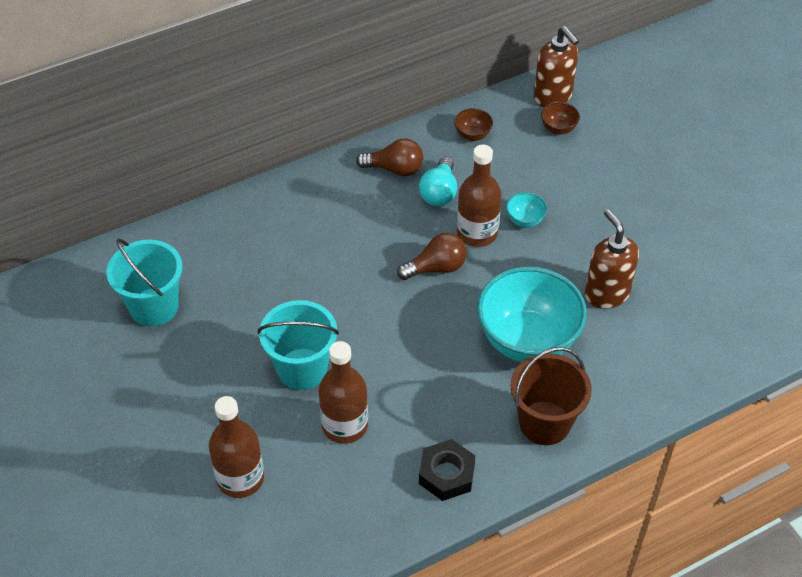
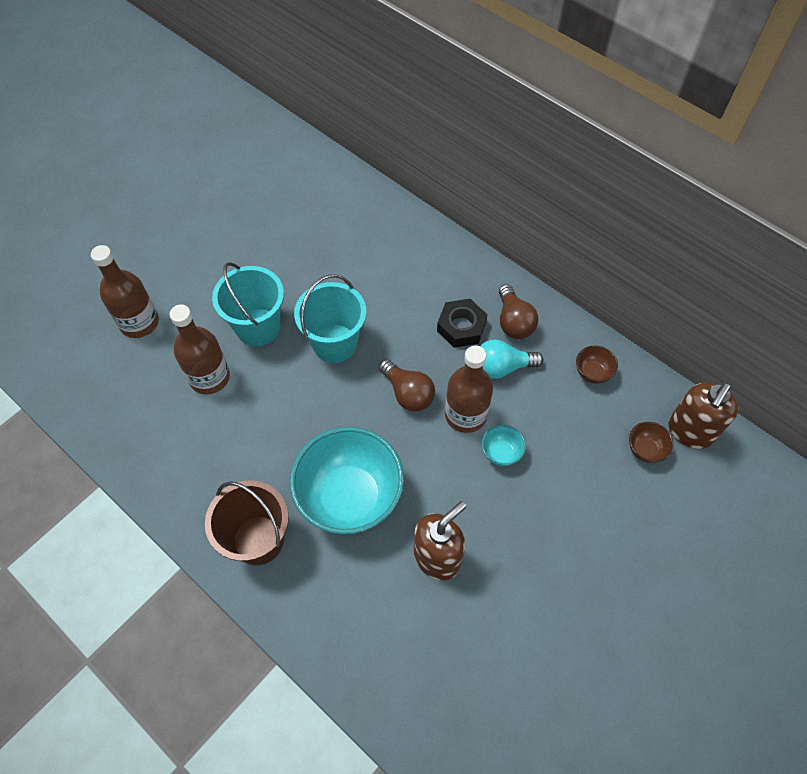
camera: 70 degrees right, 10 degrees up
turquoise bucket [106,239,183,327] -> turquoise bucket moved to [294,274,366,363]
black nut [419,439,476,501] -> black nut moved to [437,299,488,348]

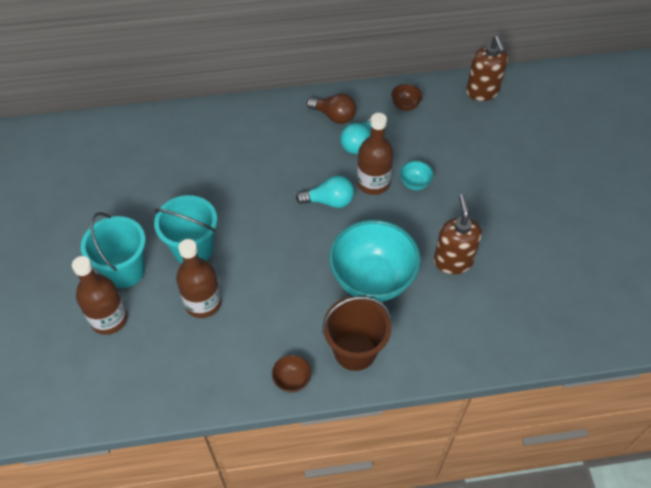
camera: 50 degrees left, 5 degrees down
turquoise bucket [294,274,366,363] -> turquoise bucket moved to [81,212,146,288]
brown light bulb [379,359,435,411] -> turquoise light bulb [296,175,354,208]
black nut [437,299,488,348] -> none
brown bowl [629,422,674,463] -> brown bowl moved to [272,355,312,393]

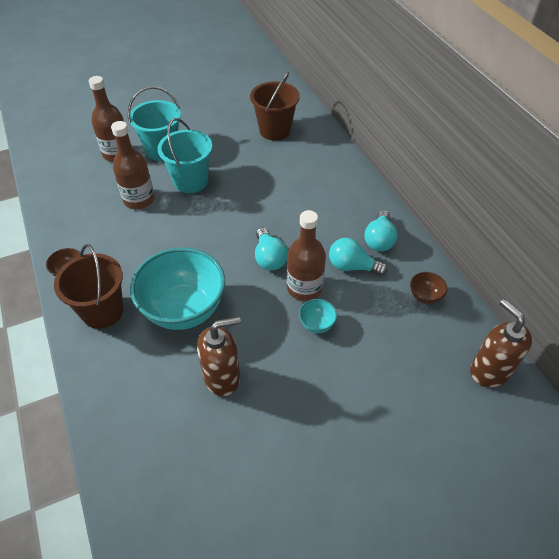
camera: 75 degrees right, 5 degrees down
brown light bulb [306,93,356,124] -> turquoise light bulb [364,210,397,251]
brown soap dispenser [466,36,508,101] -> brown soap dispenser turned 90 degrees clockwise [470,299,532,388]
none -> brown bucket [250,72,300,140]

